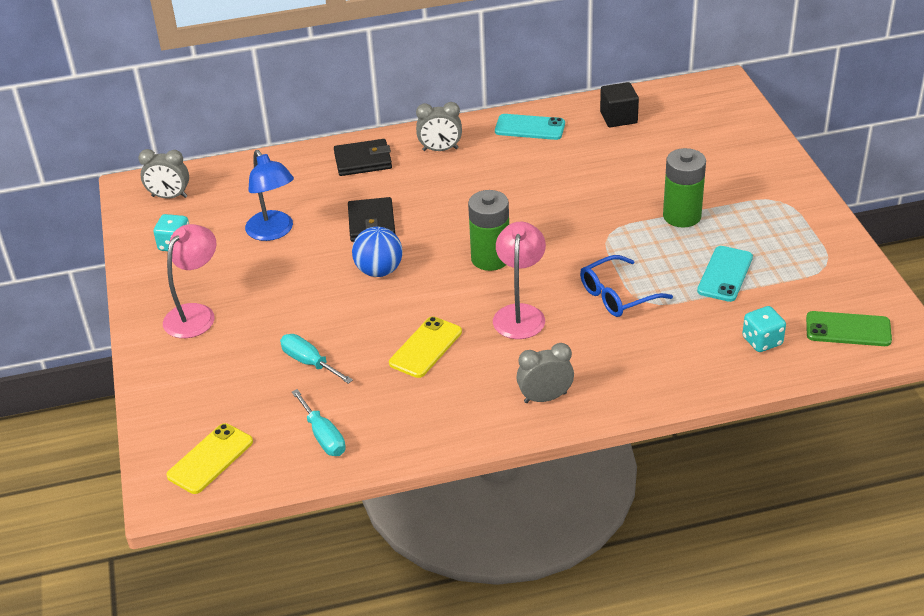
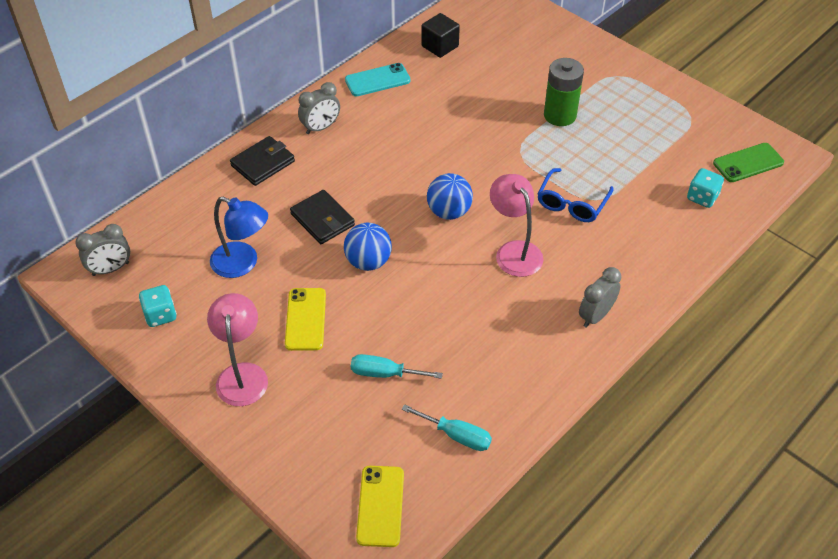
camera: 35 degrees left, 10 degrees up
yellow phone [389,317,462,378] -> yellow phone moved to [285,288,326,351]
green battery [468,190,509,271] -> blue ball [427,173,473,220]
turquoise phone [697,246,753,302] -> none

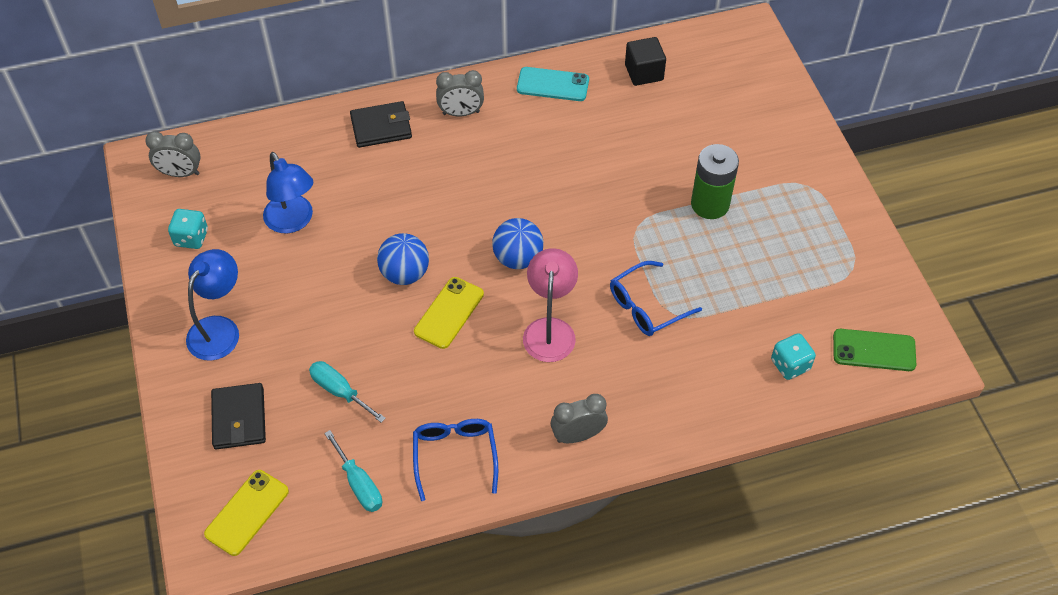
camera: 30 degrees right, 5 degrees up
pink lamp [207,293,268,406] -> blue lamp [186,249,239,361]
yellow phone [285,288,326,351] -> yellow phone moved to [414,277,484,349]
black wallet [290,190,355,244] -> black wallet moved to [211,383,266,449]
none -> blue glasses [413,419,498,501]

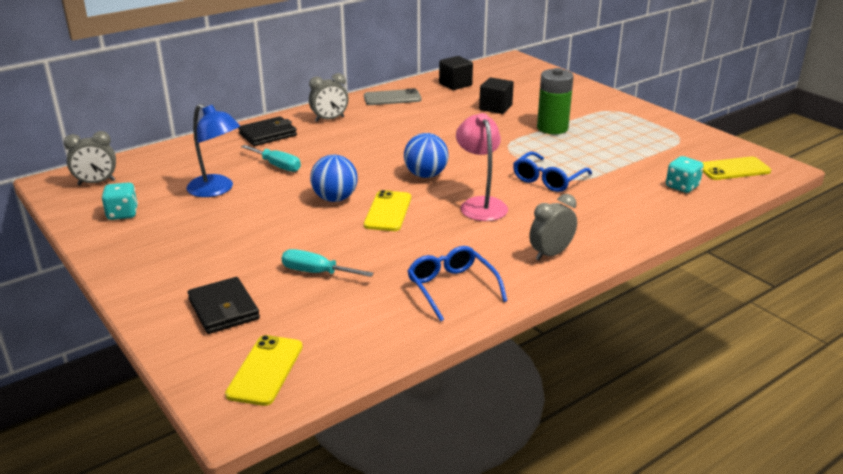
camera: 20 degrees left, 25 degrees down
blue lamp [186,249,239,361] -> none
turquoise screwdriver [324,430,382,512] -> turquoise screwdriver moved to [241,145,301,172]
turquoise phone [517,67,589,101] -> grey phone [364,88,422,105]
green phone [833,329,917,371] -> yellow phone [702,157,771,180]
none -> black cube [479,78,514,114]

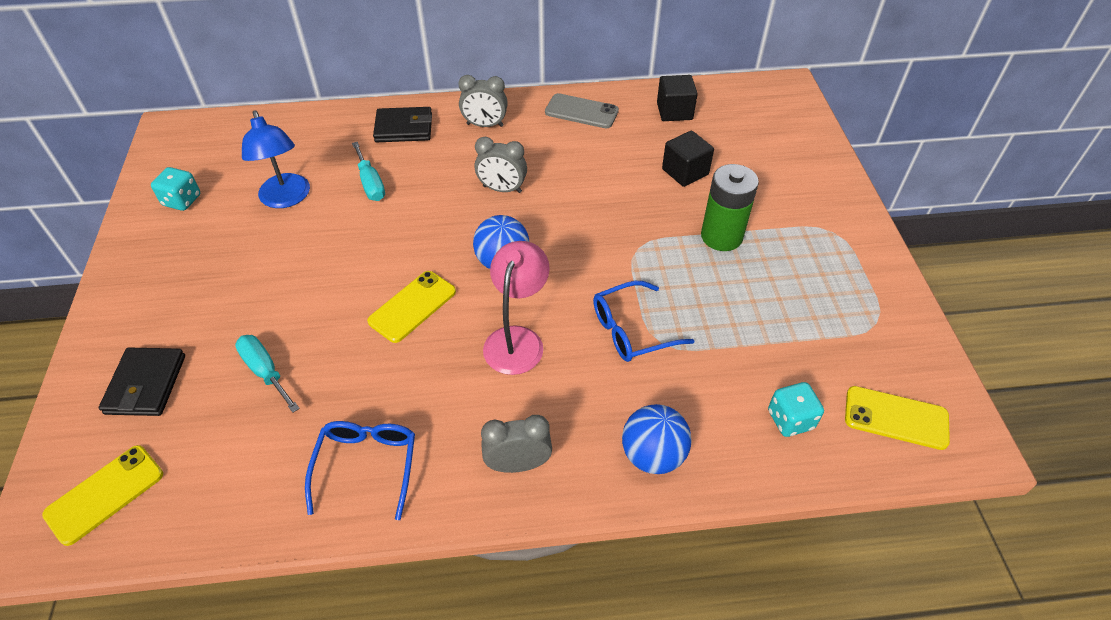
camera: 30 degrees right, 20 degrees up
grey clock [64,131,116,185] -> grey clock moved to [474,137,527,193]
blue ball [310,155,358,202] -> blue ball moved to [622,404,692,474]

